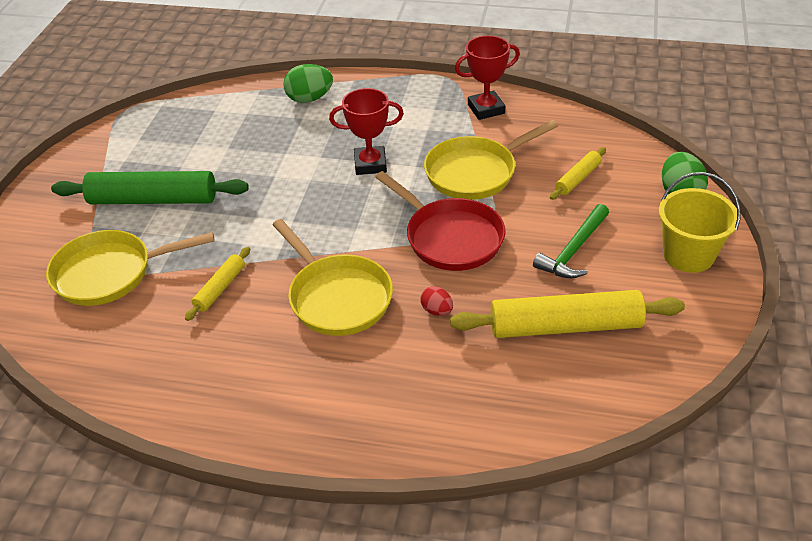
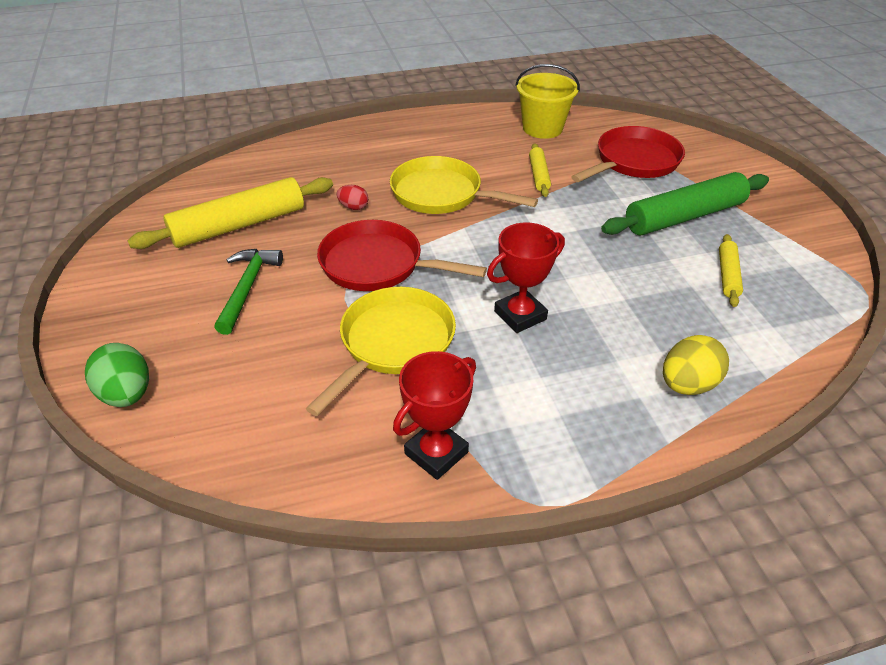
camera: 150 degrees right, 0 degrees up
yellow pan [46,230,215,306] -> red pan [571,126,685,182]
green egg [283,64,333,103] -> yellow egg [663,335,729,395]
yellow rolling pin [550,147,606,200] -> yellow rolling pin moved to [719,234,743,307]
yellow bucket [659,172,740,273] -> yellow bucket moved to [515,64,580,139]

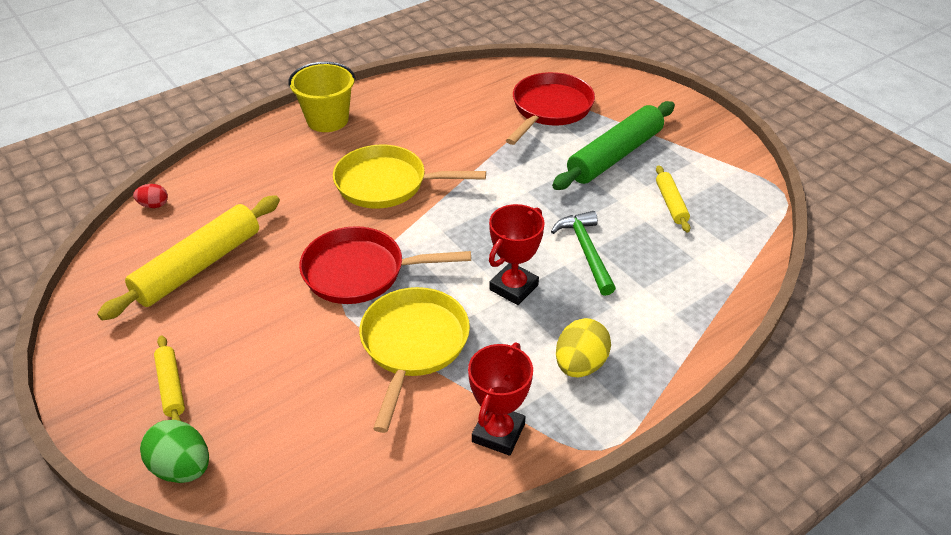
camera: 20 degrees left, 0 degrees up
green hammer [214,249,283,335] -> green hammer moved to [551,211,616,296]
red egg [337,185,368,210] -> red egg moved to [133,184,168,208]
yellow bucket [515,64,580,139] -> yellow bucket moved to [289,62,356,132]
yellow rolling pin [529,143,551,197] -> yellow rolling pin moved to [154,335,185,421]
yellow egg [663,335,729,395] -> yellow egg moved to [556,318,611,378]

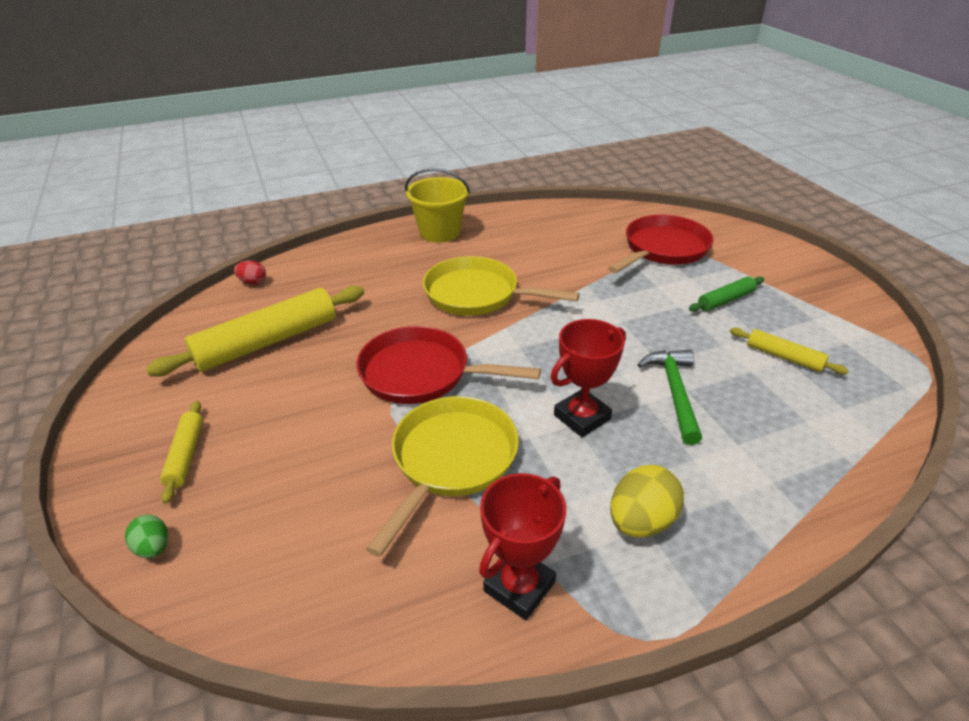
camera: 15 degrees right, 5 degrees down
green egg [140,420,209,483] -> green egg [125,515,168,558], size x0.57
green rolling pin [552,101,675,190] -> green rolling pin [689,276,764,312], size x0.50
yellow rolling pin [656,165,690,233] -> yellow rolling pin turned 60 degrees counterclockwise [730,328,849,375]

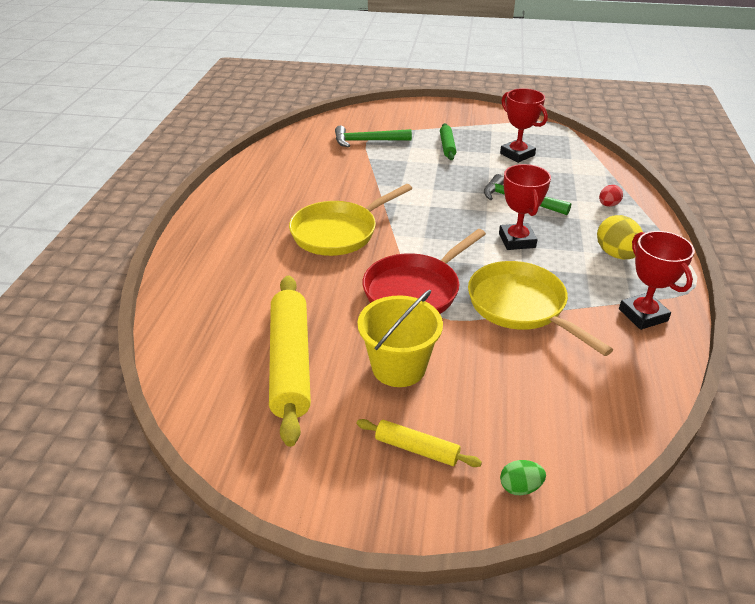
camera: 60 degrees left, 0 degrees up
red egg [234,261,266,285] -> red egg moved to [599,185,623,207]
yellow bucket [405,168,470,243] -> yellow bucket moved to [358,290,443,387]
red pan [608,215,713,273] -> green hammer [335,126,412,147]
yellow rolling pin [730,328,849,375] -> red trophy [500,88,548,163]

